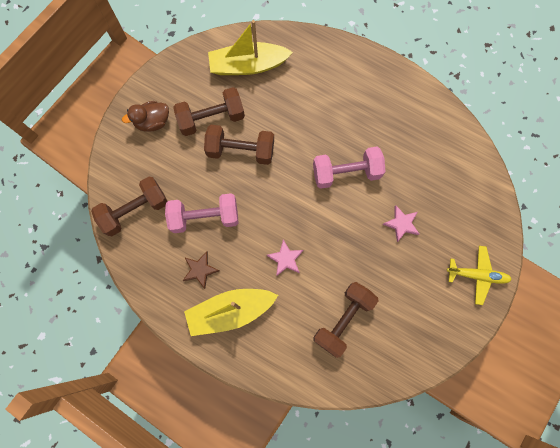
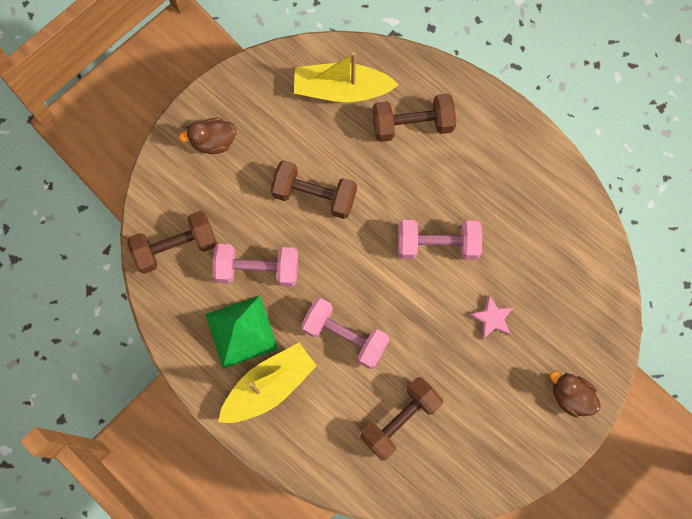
camera: 10 degrees right, 0 degrees up
brown dumbbell [173,87,245,136] -> brown dumbbell moved to [372,93,456,142]
brown star [183,252,220,289] -> green pyramid [205,295,278,369]
yellow boat [184,289,278,336] -> yellow boat turned 150 degrees clockwise [218,343,317,423]
pink star [266,240,304,276] -> pink dumbbell [301,298,389,369]
yellow plane [447,246,512,305] -> brown duck [550,371,601,418]

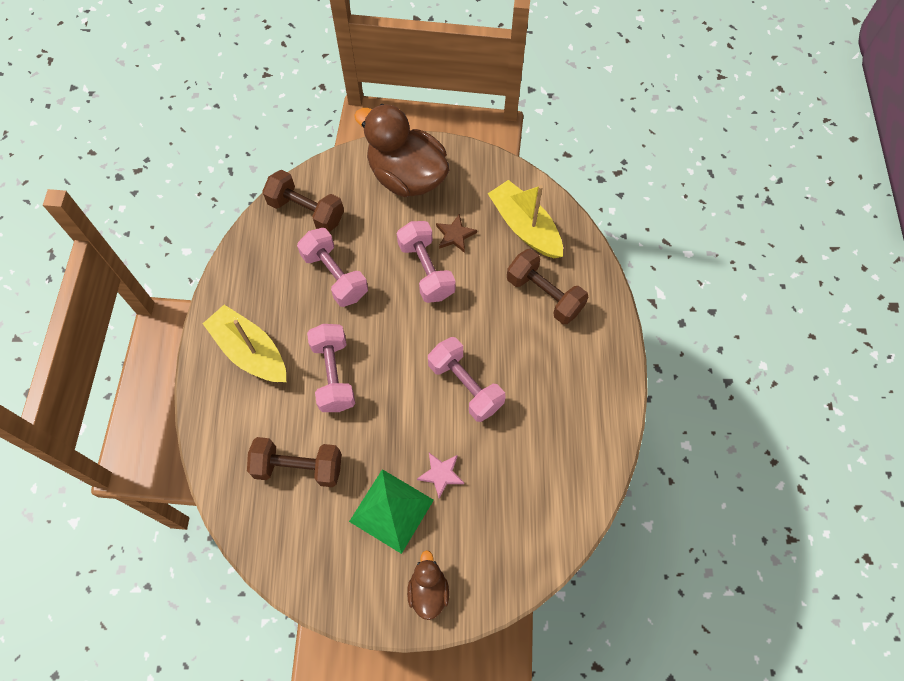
camera: 50 degrees right, 10 degrees down
brown duck [179,118,236,154] -> brown duck [354,104,449,197], size x2.05
green pyramid [205,295,278,369] -> green pyramid moved to [349,469,434,554]
yellow boat [218,343,317,423] -> yellow boat turned 150 degrees counterclockwise [203,305,286,382]
brown dumbbell [270,160,357,219] -> pink dumbbell [397,221,456,303]
none -> brown star [436,214,477,253]

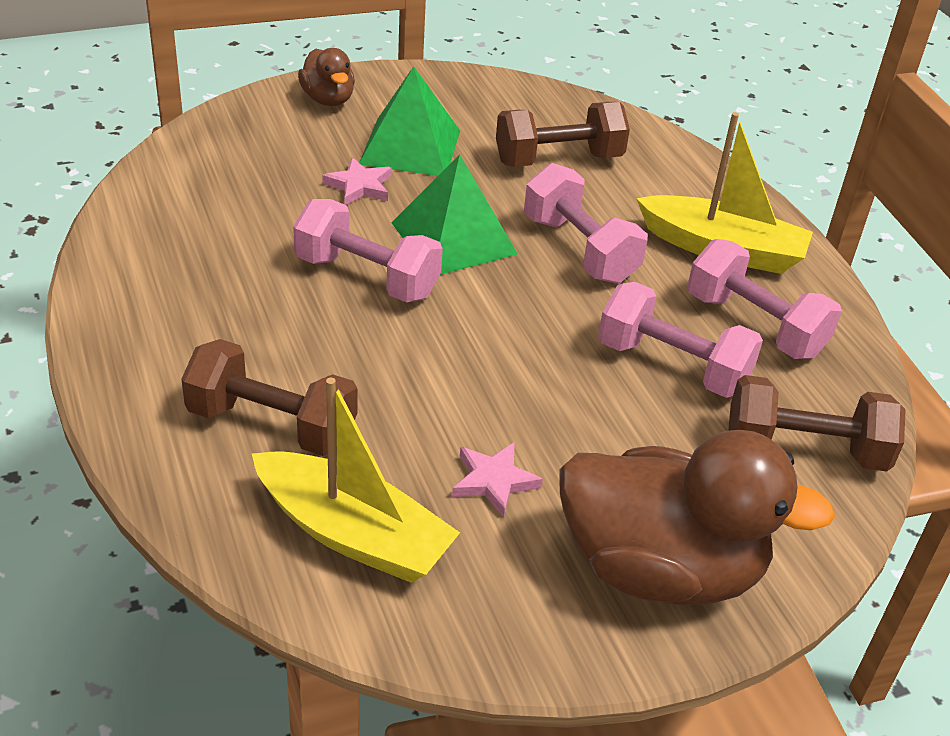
camera: 155 degrees right, 25 degrees down
pink dumbbell [397,221,456,303] -> pink dumbbell moved to [687,239,842,359]
brown star [436,214,477,253] -> pink star [452,442,543,517]
none -> green pyramid [391,155,518,275]

